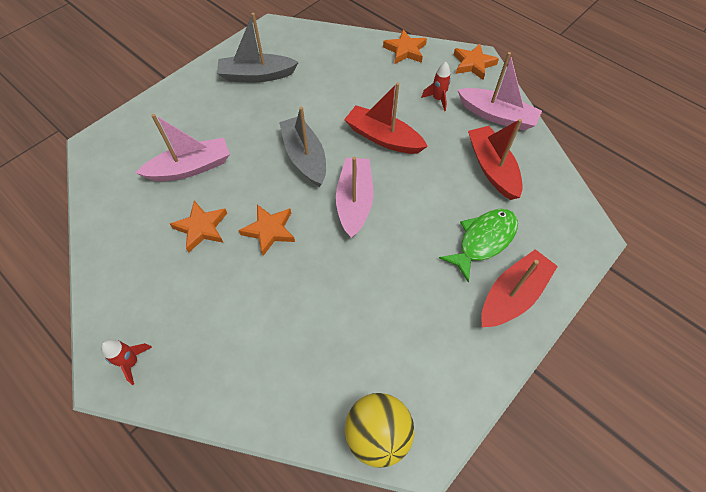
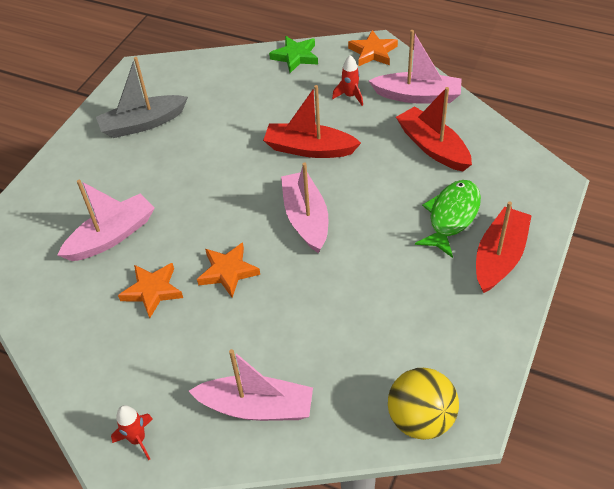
camera: 15 degrees left, 10 degrees down
grey boat [279,107,326,187] -> none
orange star [383,29,427,64] -> green star [269,36,318,73]
none -> pink boat [189,349,313,421]

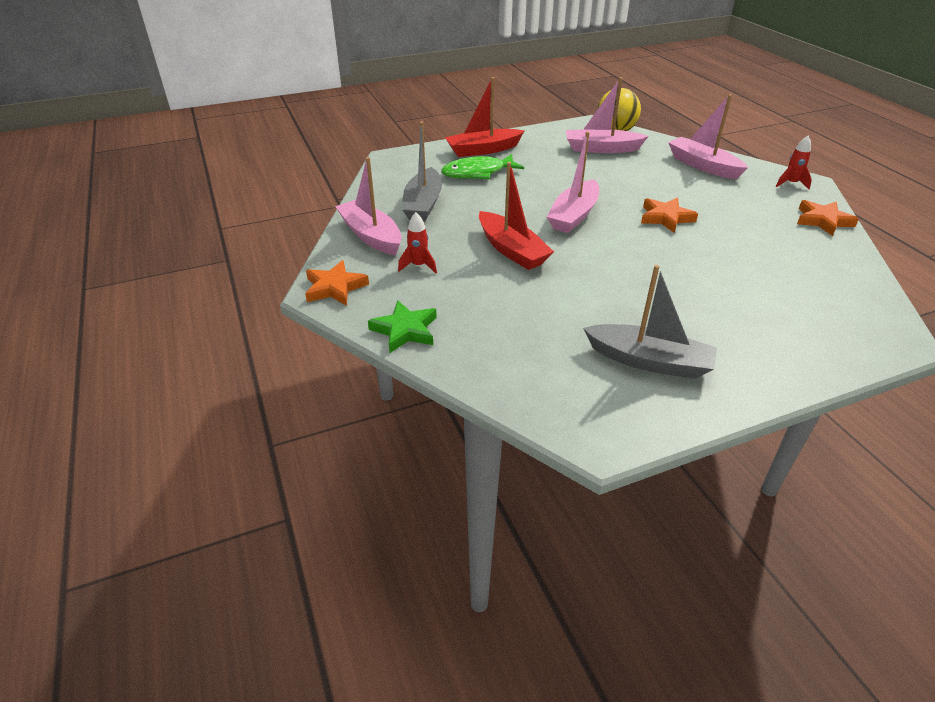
camera: 140 degrees left, 10 degrees down
pink boat [57,180,155,261] -> pink boat moved to [566,77,649,153]
orange star [118,263,183,318] -> orange star moved to [797,200,859,236]
red boat [396,87,472,172] -> grey boat [402,121,442,222]

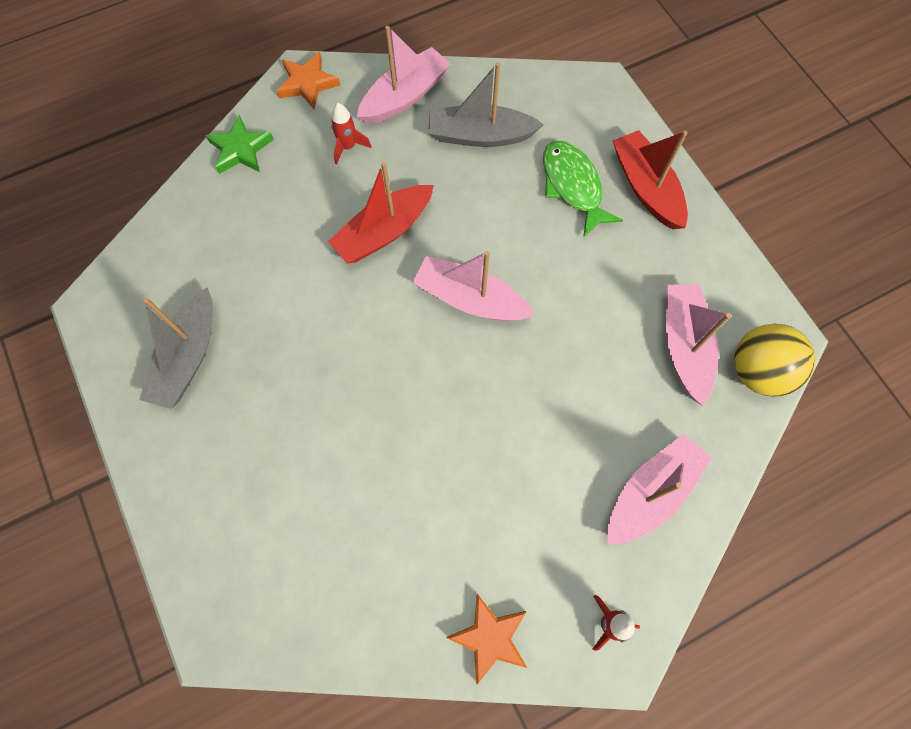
camera: 85 degrees right, 30 degrees up
orange star [641,198,698,233] -> none

